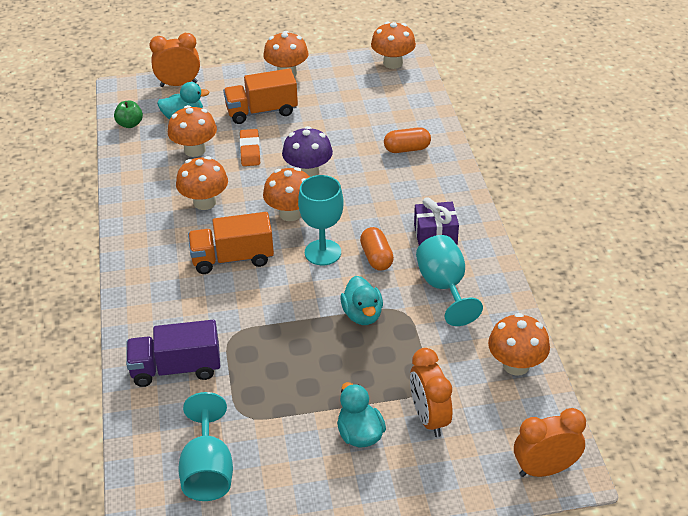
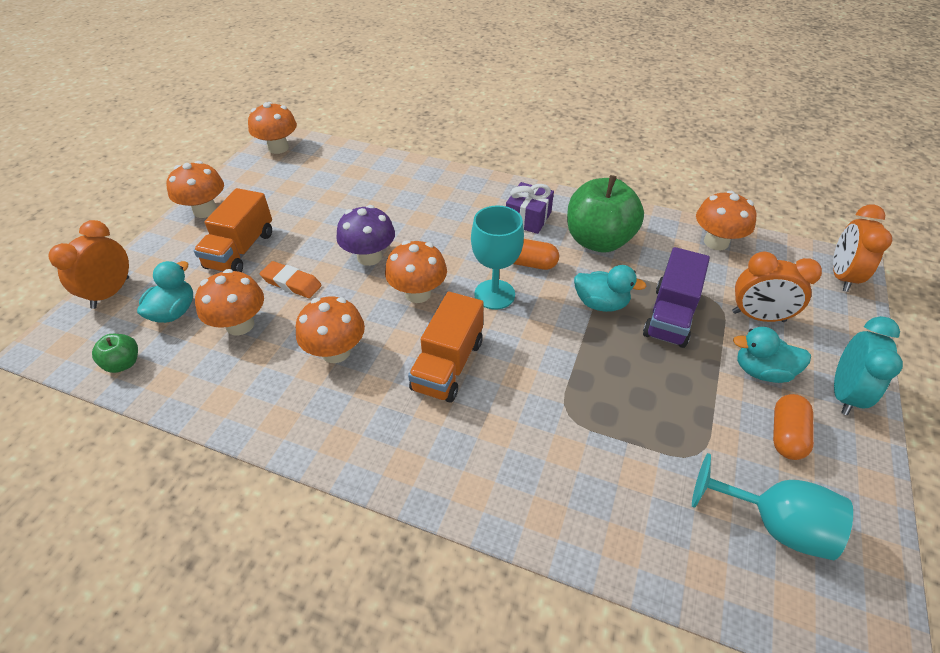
camera: 60 degrees left, 5 degrees up
purple truck [126,320,220,387] -> purple truck moved to [643,247,710,348]
orange capsule [384,127,431,153] -> orange capsule moved to [773,394,814,460]
turquoise goblet [416,235,483,326] -> green apple [567,175,644,252]
none -> turquoise clock [834,316,903,415]

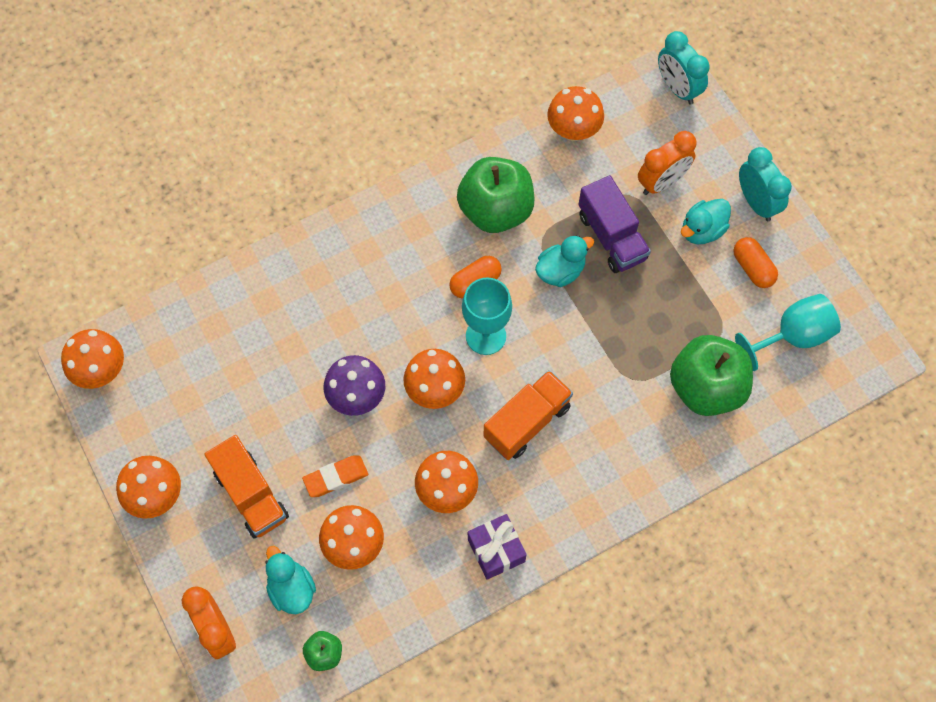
camera: 50 degrees left, 20 degrees up
orange truck [408,291,484,403] -> orange truck turned 105 degrees counterclockwise [483,370,573,460]
purple gift [506,182,554,234] -> purple gift moved to [468,514,527,580]
orange clock [833,204,892,292] -> turquoise clock [658,31,710,104]
none -> green apple [670,335,753,416]

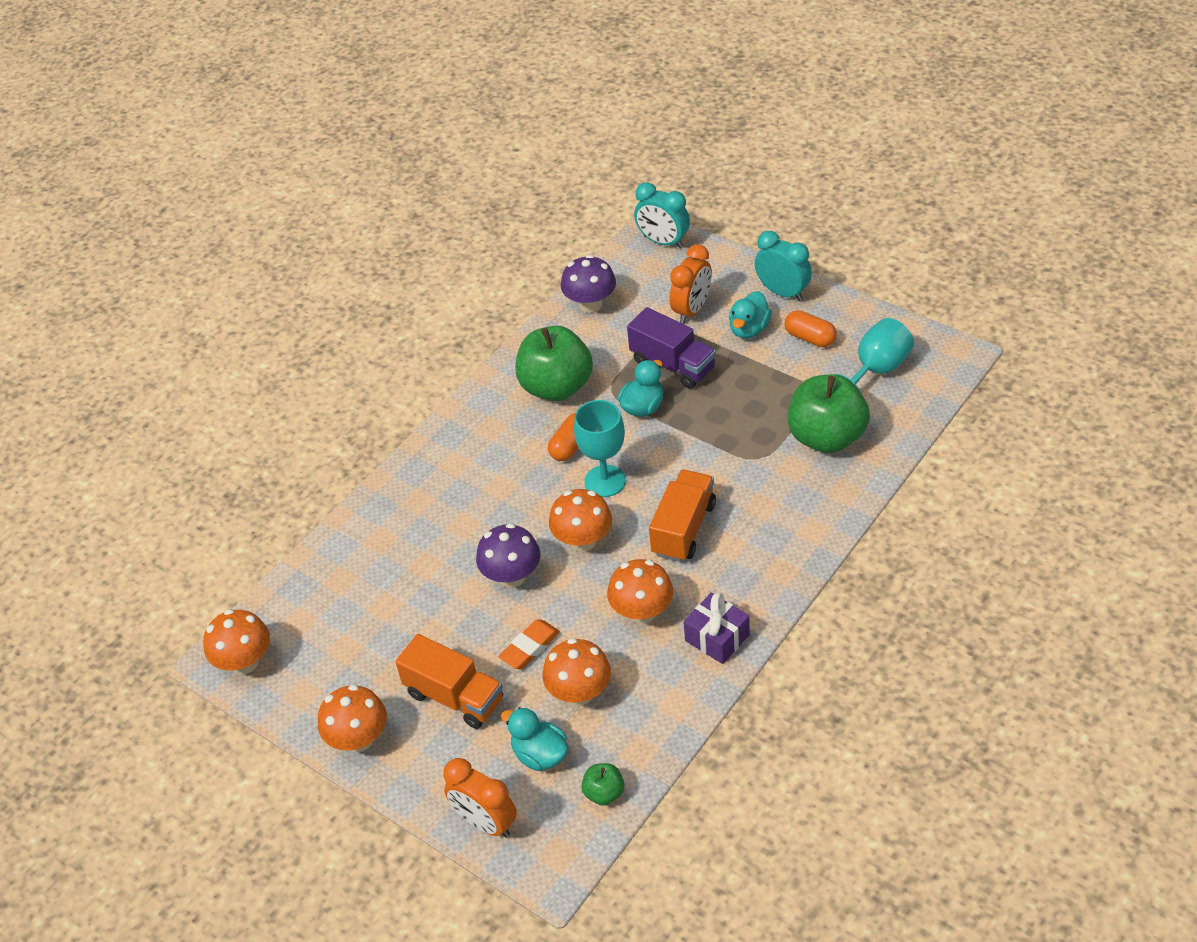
camera: 20 degrees left, 20 degrees down
orange mushroom [547,86,604,141] -> purple mushroom [561,255,616,313]

